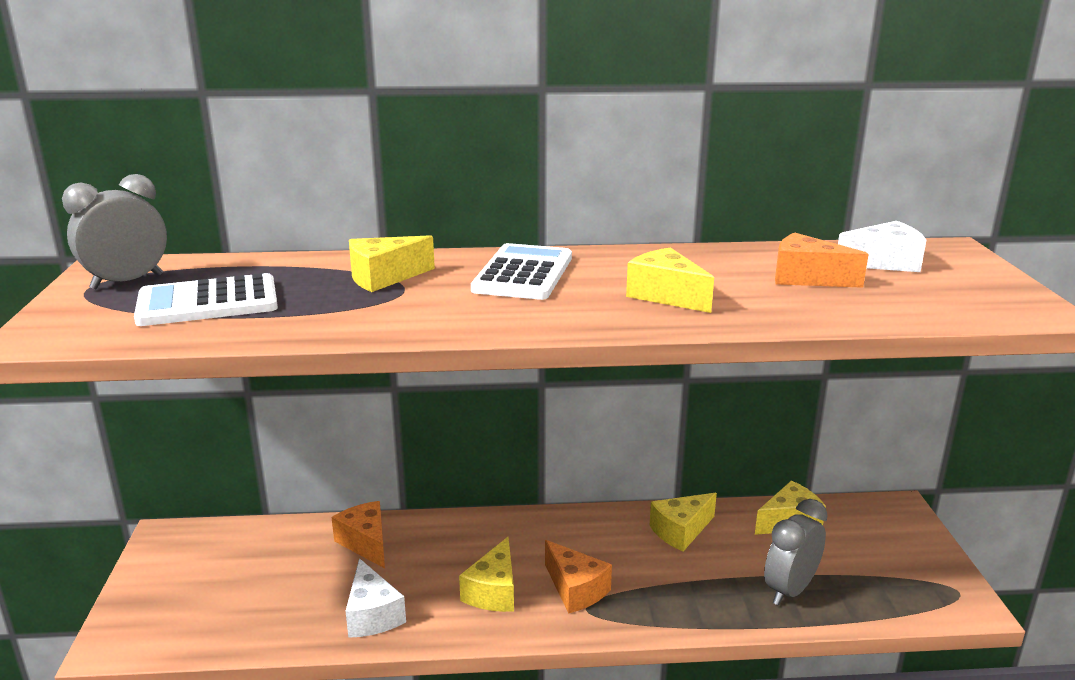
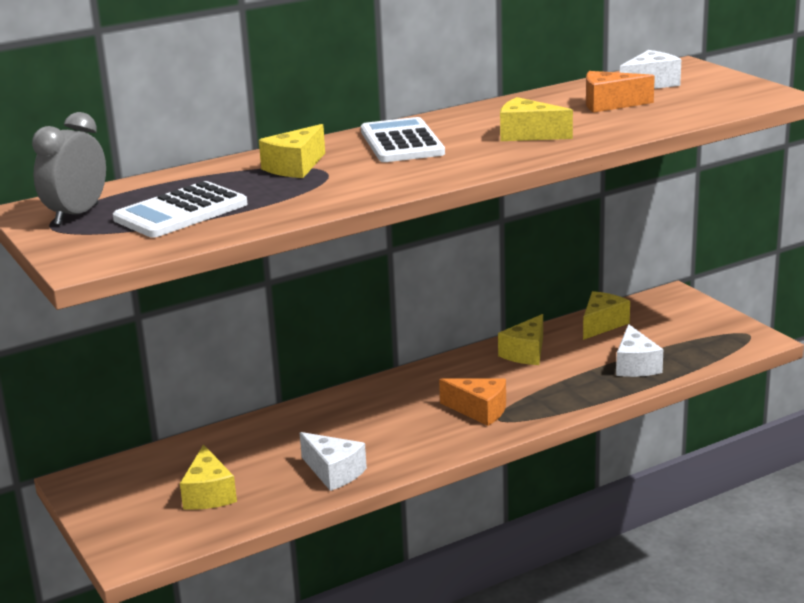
camera: 25 degrees left, 0 degrees up
orange cheese [331,501,385,568] -> none
yellow cheese [459,537,514,612] -> yellow cheese moved to [180,444,237,510]
grey clock [764,499,827,605] -> white cheese [616,324,663,377]

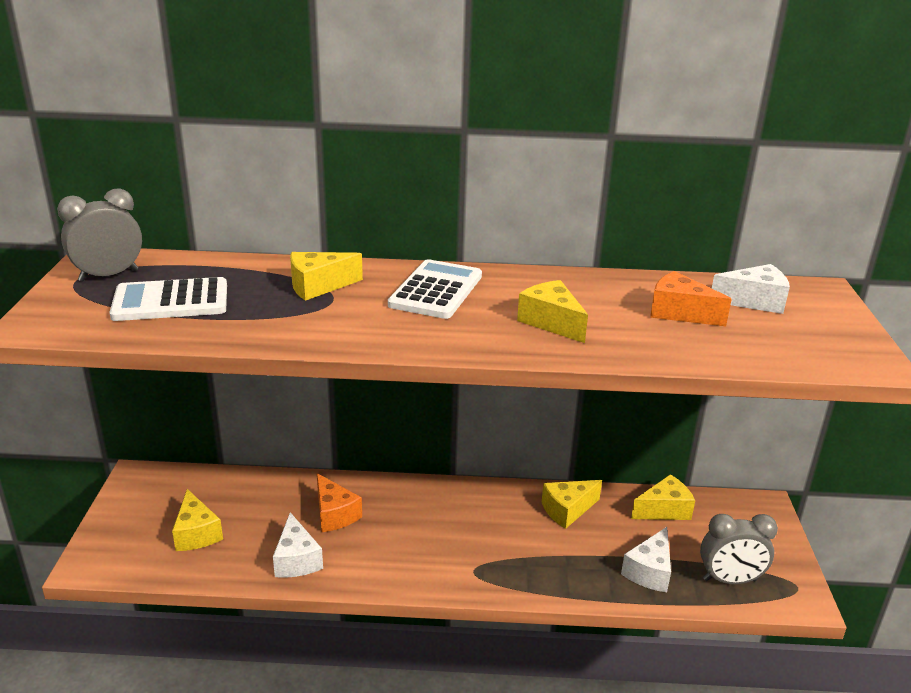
camera: 30 degrees right, 5 degrees up
yellow cheese [180,444,237,510] -> yellow cheese turned 45 degrees counterclockwise [172,489,223,551]
orange cheese [439,378,506,426] -> orange cheese moved to [317,473,362,532]
none -> grey clock [700,514,778,584]

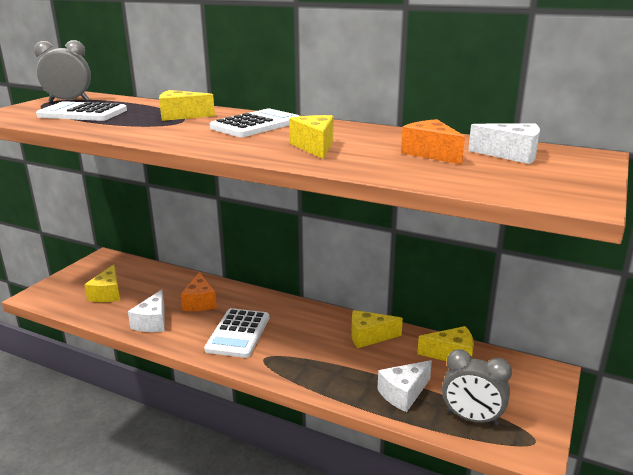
camera: 25 degrees right, 5 degrees down
none -> white calculator [204,308,269,358]

